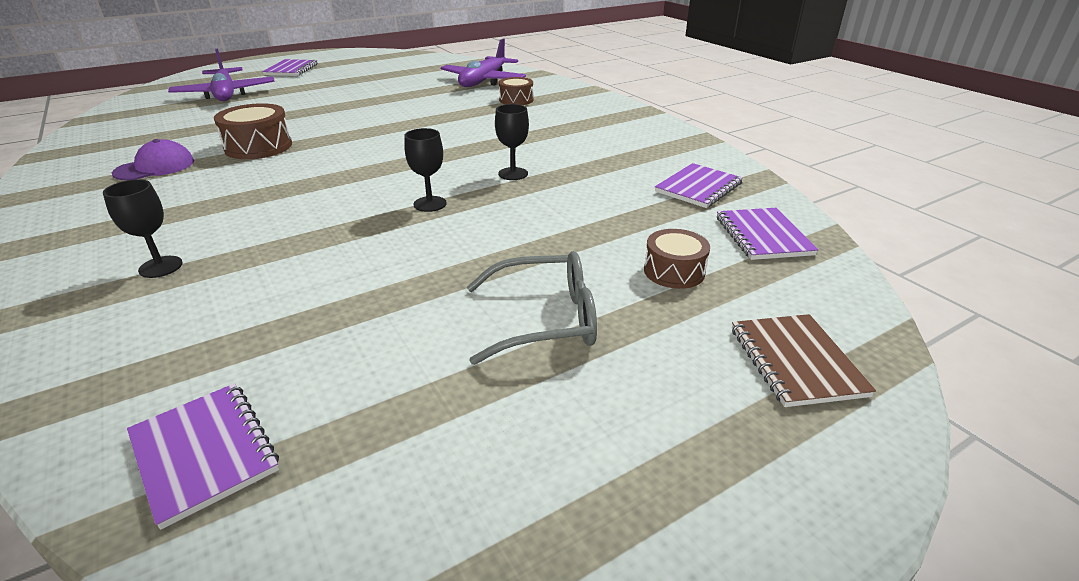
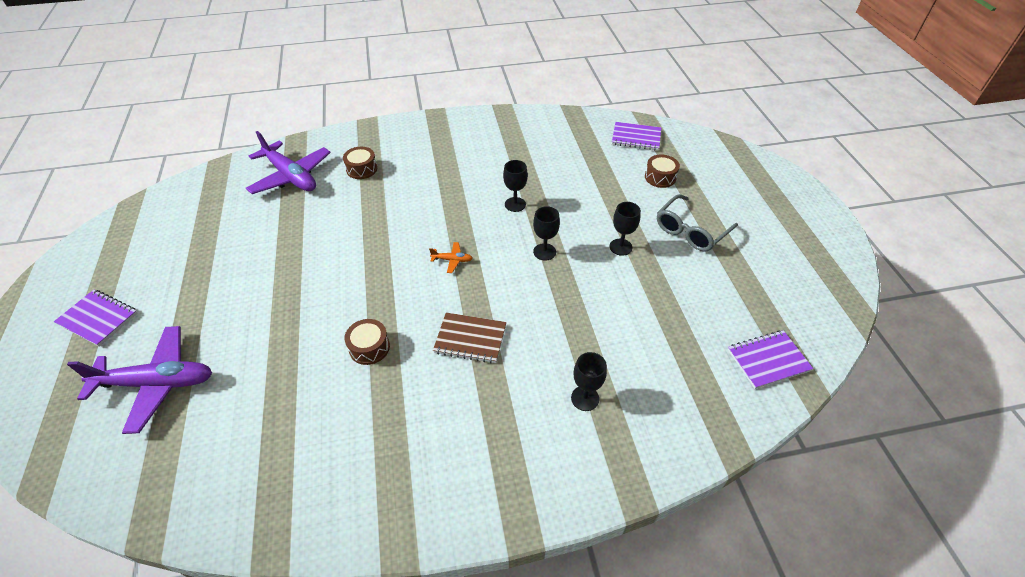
camera: 70 degrees left, 15 degrees up
purple cap [112,139,194,181] -> none
brown drum [214,103,292,159] -> brown drum [345,319,390,365], size x0.65
grey glasses [467,251,597,365] -> grey glasses turned 150 degrees counterclockwise [657,194,738,252]
purple notebook [655,163,743,208] -> none
brown notebook [732,314,876,407] -> brown notebook moved to [433,313,506,363]
none -> orange plane [429,242,473,273]
none -> black goblet [610,202,641,256]

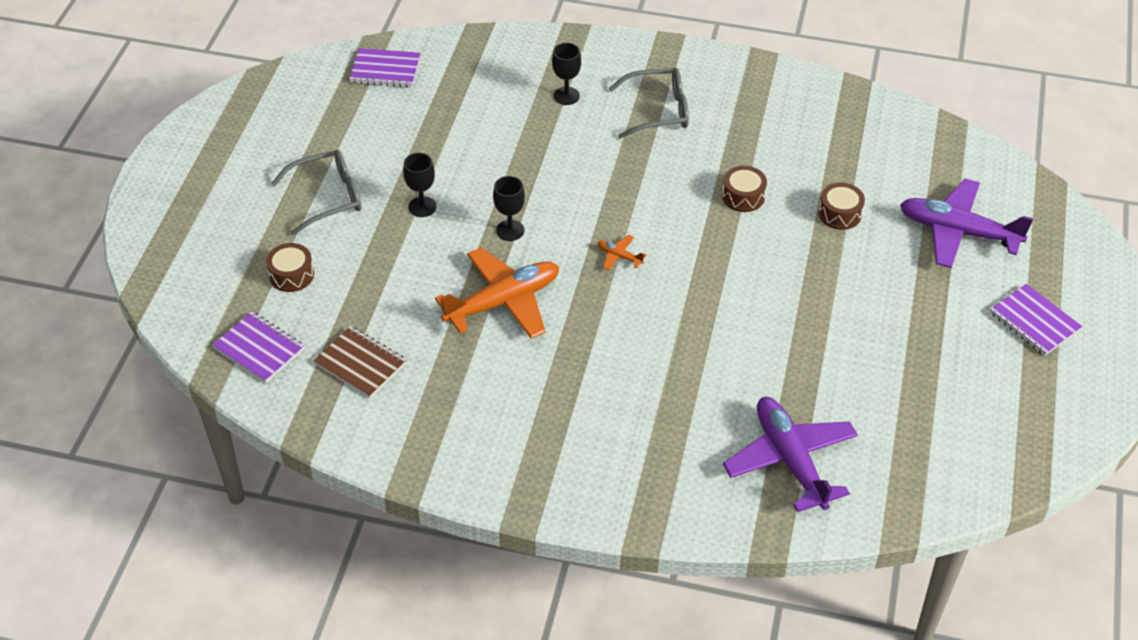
camera: 155 degrees left, 0 degrees up
brown drum [343,147,377,179] -> brown drum moved to [818,183,865,230]
brown notebook [433,313,506,363] -> brown notebook moved to [313,326,406,398]
black goblet [503,160,528,212] -> orange plane [435,247,559,339]
none -> grey glasses [609,68,689,139]

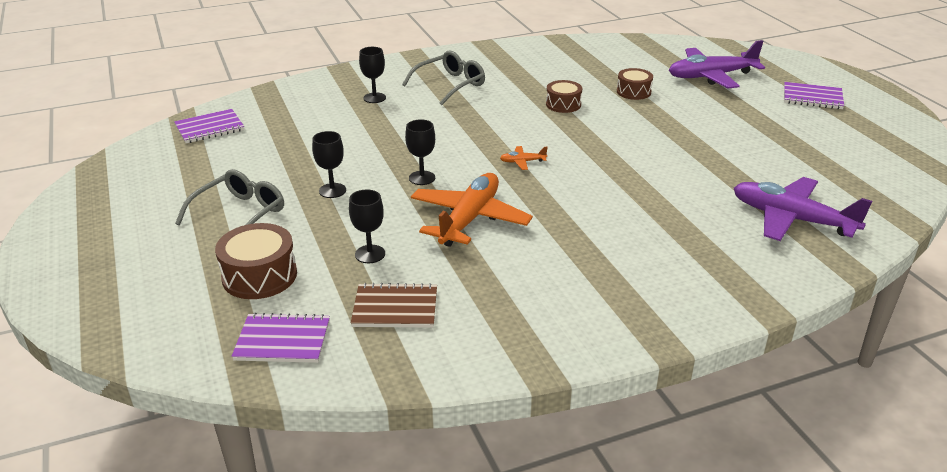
camera: 35 degrees left, 15 degrees down
brown drum [266,243,314,292] -> brown drum [215,223,297,299], size x1.53
none -> black goblet [349,189,385,263]

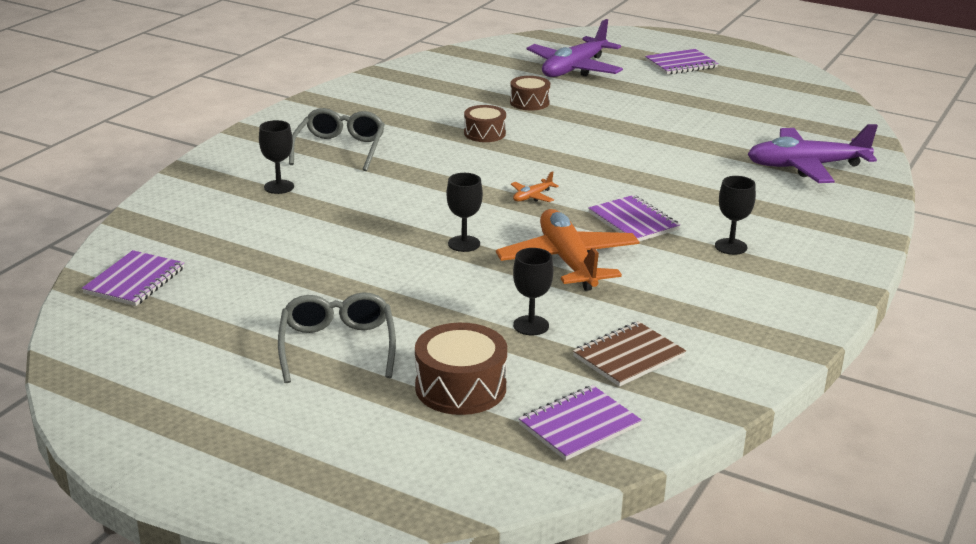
camera: 40 degrees left, 5 degrees down
black goblet [312,131,346,198] -> black goblet moved to [715,176,756,255]
none -> purple notebook [589,195,680,242]

